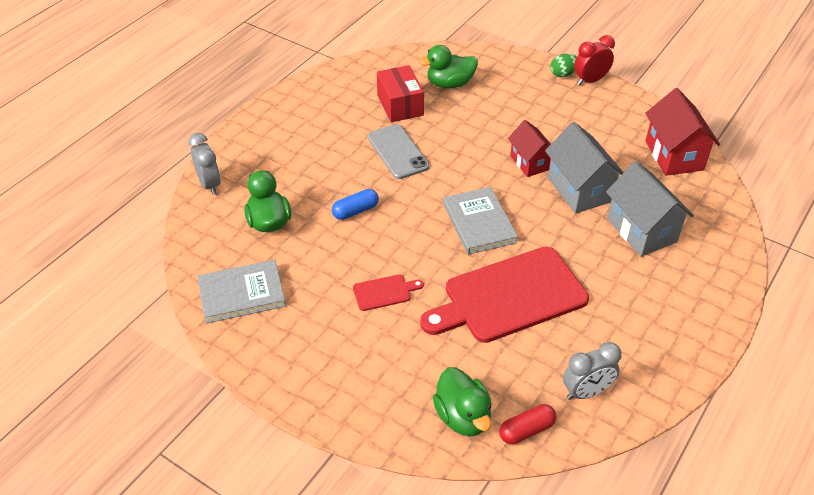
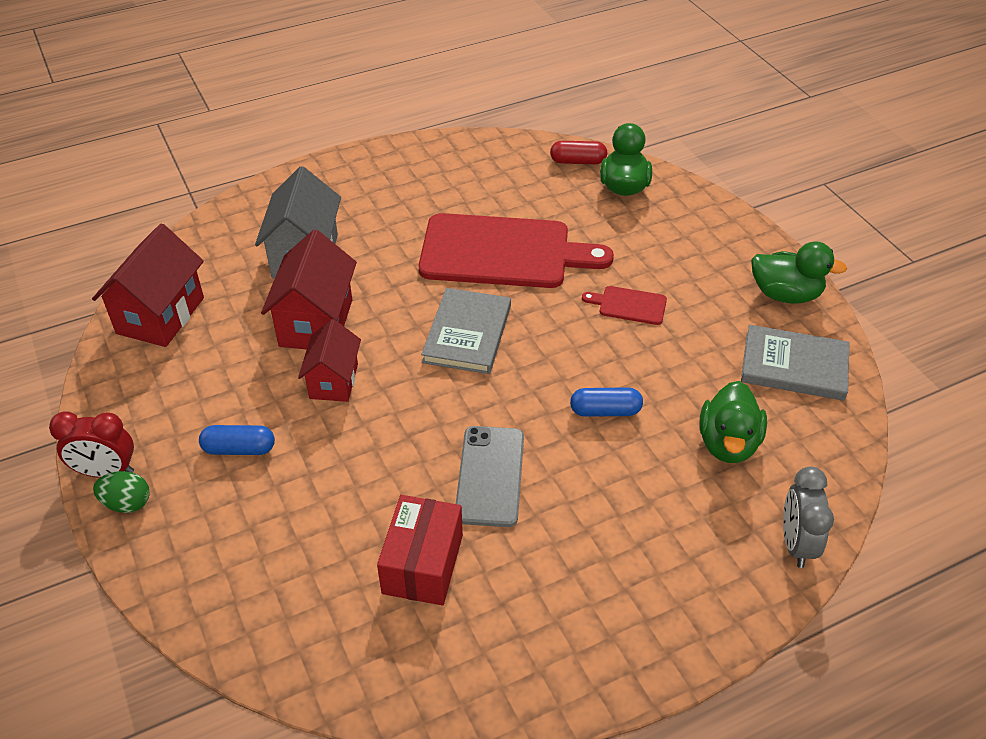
camera: 150 degrees left, 0 degrees up
green duck [419,45,478,88] -> green duck moved to [751,241,847,304]
grey house [545,122,624,213] -> red house [261,229,357,349]
grey clock [563,342,622,400] -> none
none -> blue capsule [199,425,275,455]

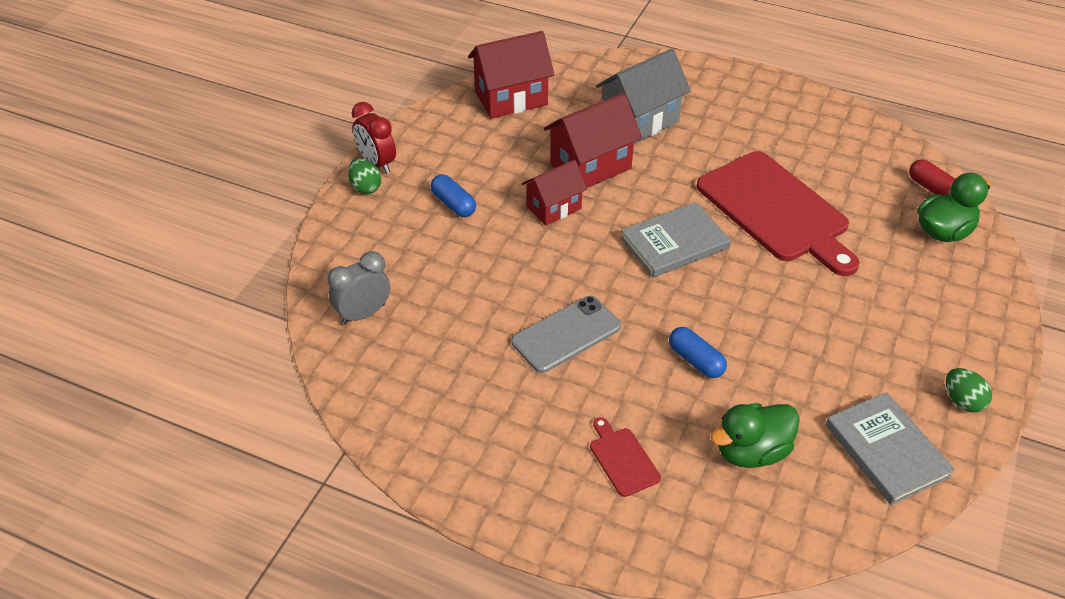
camera: 50 degrees right, 0 degrees up
red box [377,495,463,605] -> none
red cutting board [582,286,667,325] -> red cutting board moved to [590,417,661,497]
green duck [751,241,847,304] -> green egg [946,368,992,412]
grey clock [783,467,834,568] -> grey clock moved to [328,251,390,325]

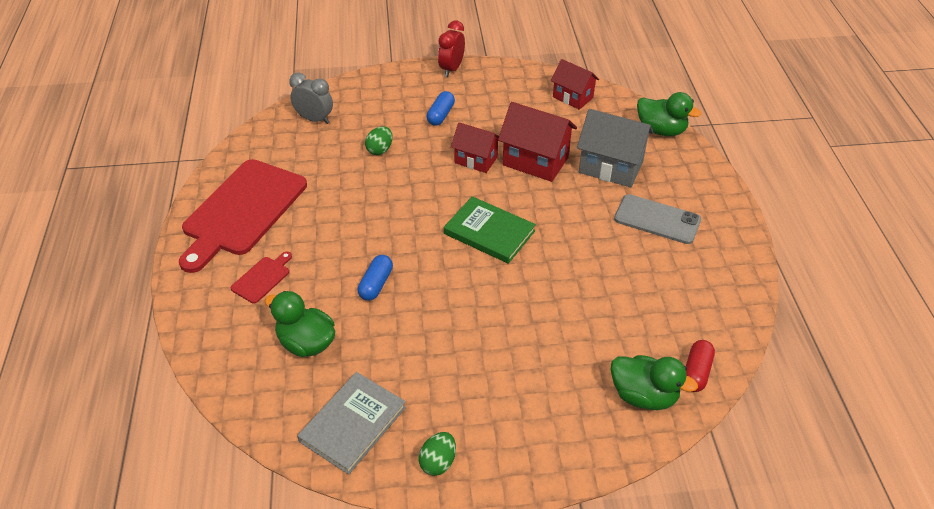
camera: 60 degrees right, 0 degrees up
green egg [348,158,381,194] -> green egg moved to [365,126,393,155]
red house [468,31,554,119] -> red house [551,59,599,110], size x0.65
grey phone [512,296,621,373] -> grey phone moved to [614,194,701,244]
grey book [620,202,731,278] -> green book [444,196,536,264]
red cutting board [697,151,860,276] -> red cutting board moved to [179,159,307,273]
none -> green duck [637,92,701,136]

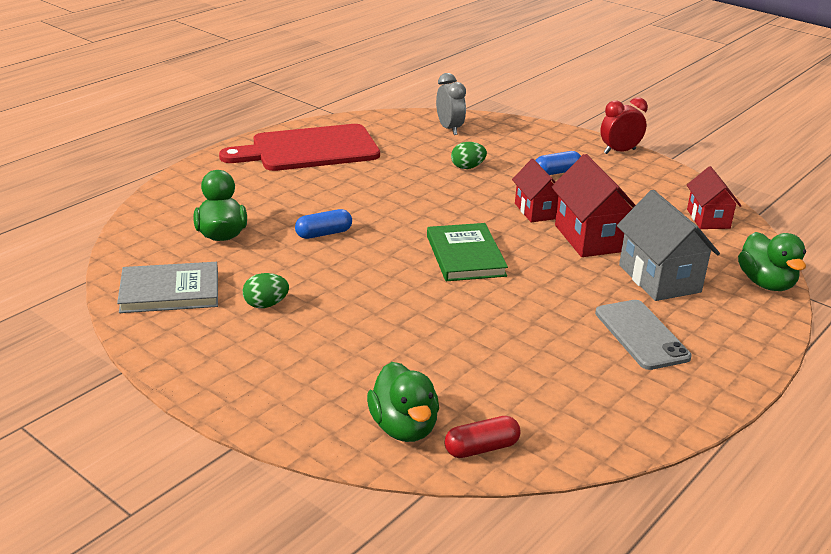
camera: 45 degrees right, 15 degrees down
red cutting board [231,252,292,303] -> none
green egg [419,432,456,476] -> green egg moved to [243,273,289,308]

